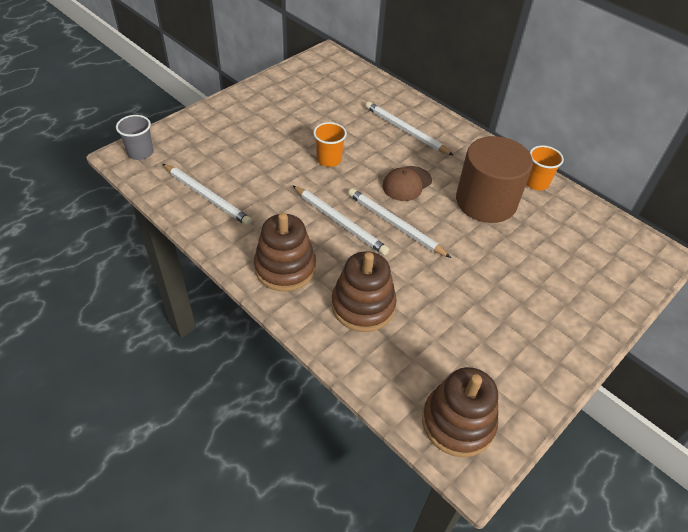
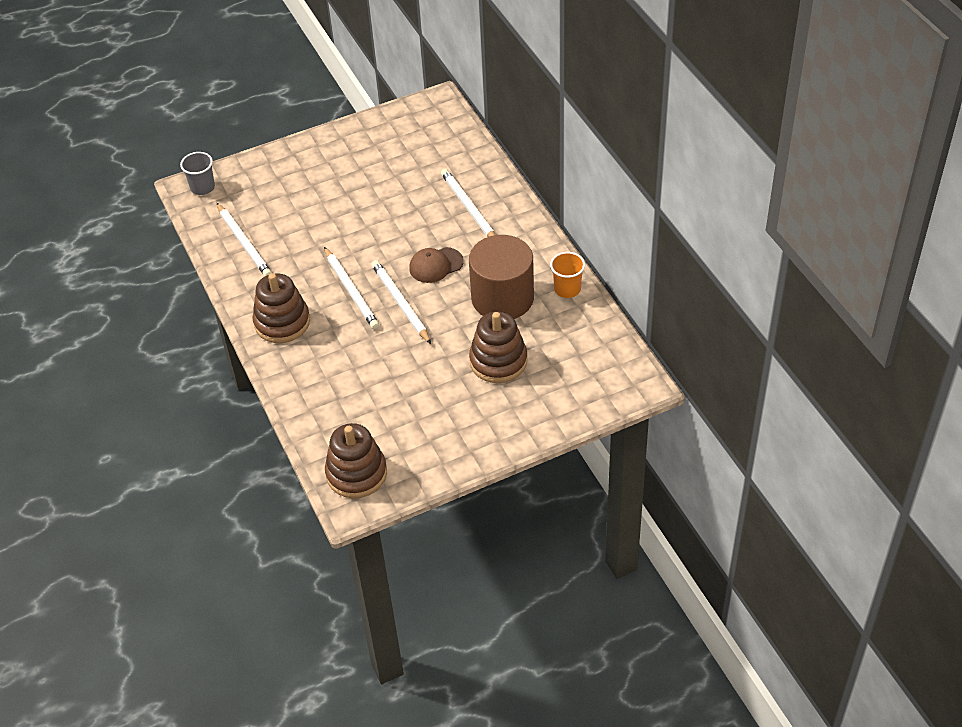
camera: 25 degrees right, 0 degrees up
orange cup [313,122,347,167] -> none
brown stacking toy [331,251,397,332] -> brown stacking toy moved to [469,312,528,383]

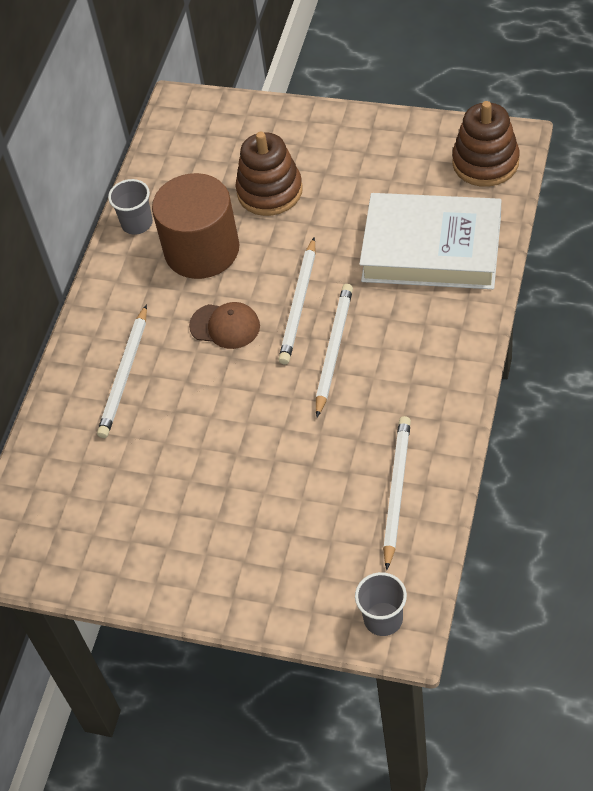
camera: 135 degrees left, 5 degrees up
brown stacking toy [252,273,310,343] -> none
orange cup [550,252,585,298] -> grey cup [108,179,153,235]
none -> white book [359,193,501,289]

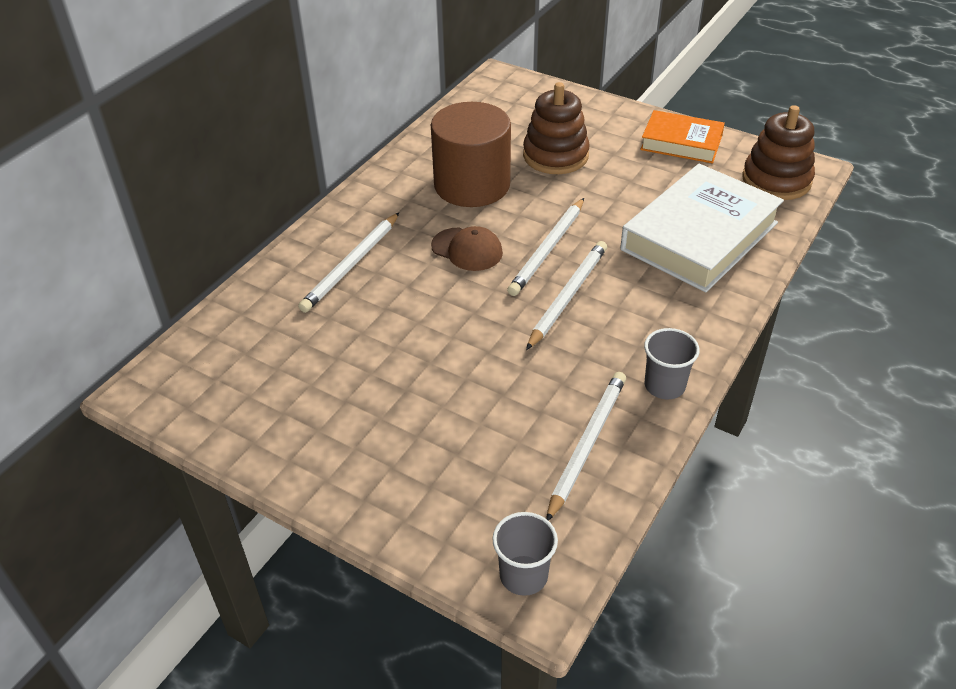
camera: 10 degrees right, 10 degrees down
grey cup [108,179,153,235] -> grey cup moved to [644,328,700,399]
white book [359,193,501,289] -> white book turned 75 degrees counterclockwise [620,164,784,292]
none -> orange book [640,110,725,163]

